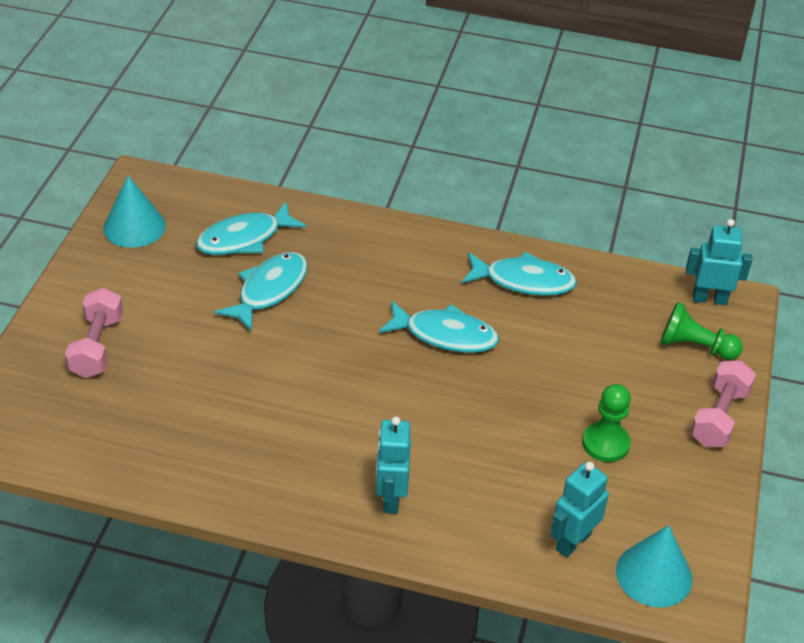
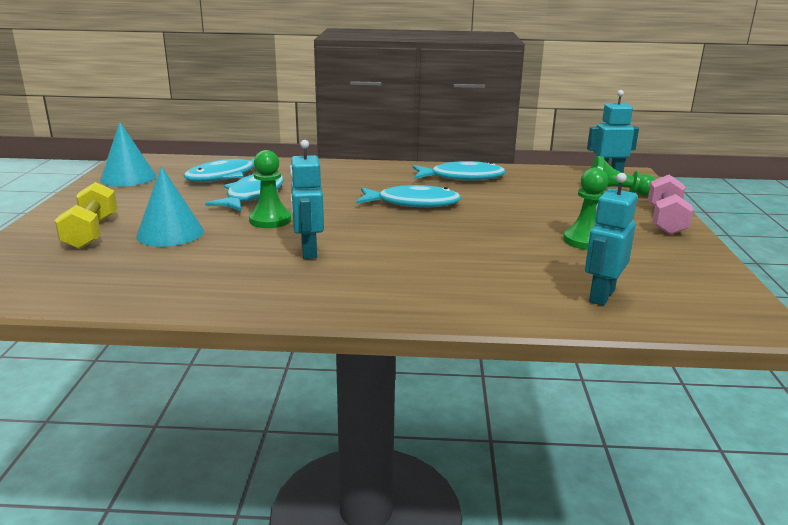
camera: 10 degrees left, 20 degrees down
pink dumbbell [65,288,123,378] -> yellow dumbbell [55,182,118,249]
turquoise robot [376,416,411,514] -> turquoise robot moved to [290,140,324,259]
turquoise cone [616,525,693,607] -> turquoise cone moved to [136,166,204,247]
none -> green pawn [249,150,291,228]

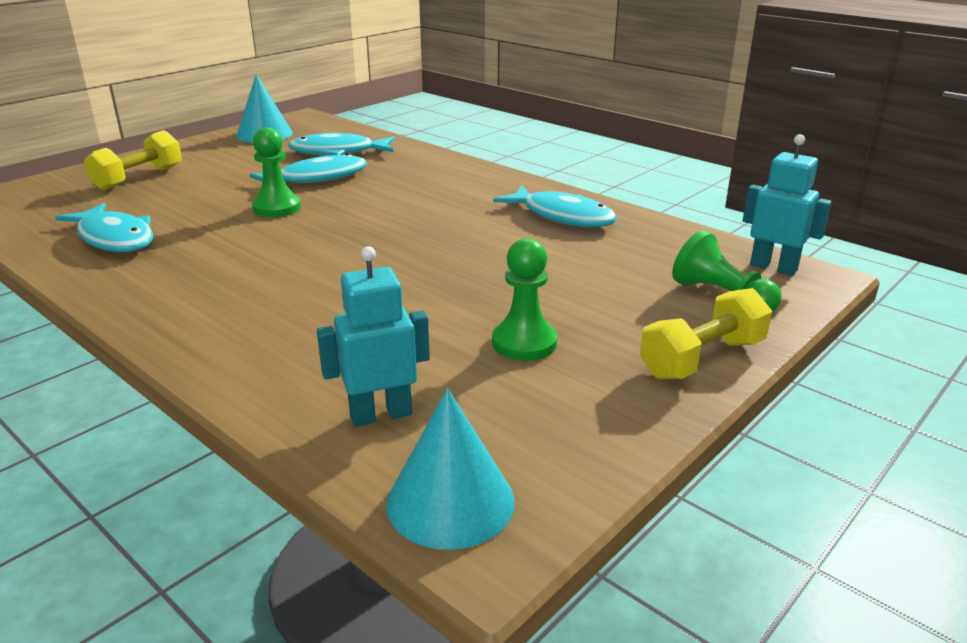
camera: 40 degrees right, 5 degrees up
turquoise cone [136,166,204,247] -> turquoise cone moved to [386,388,515,550]
turquoise robot [290,140,324,259] -> none
turquoise fish [356,185,461,207] -> turquoise fish moved to [55,203,153,252]
pink dumbbell [648,175,693,235] -> yellow dumbbell [640,288,772,379]

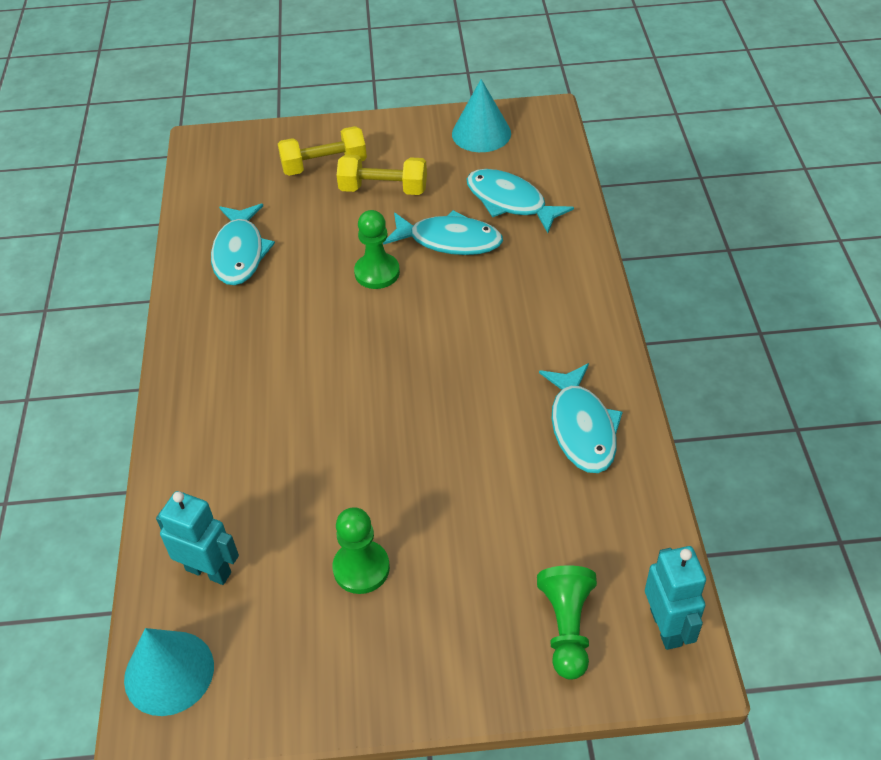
camera: 45 degrees right, 20 degrees up
yellow dumbbell [640,288,772,379] -> yellow dumbbell moved to [337,154,427,195]

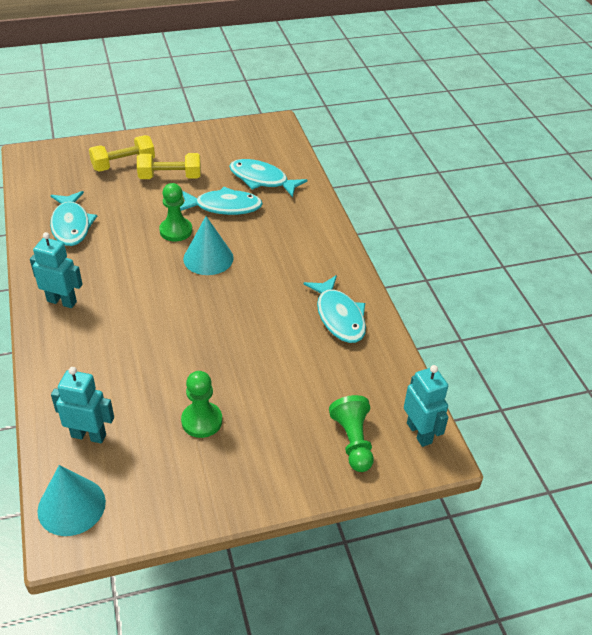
camera: 15 degrees left, 5 degrees down
turquoise cone [452,79,511,152] -> turquoise cone moved to [183,216,234,275]
none -> turquoise robot [30,232,83,308]

